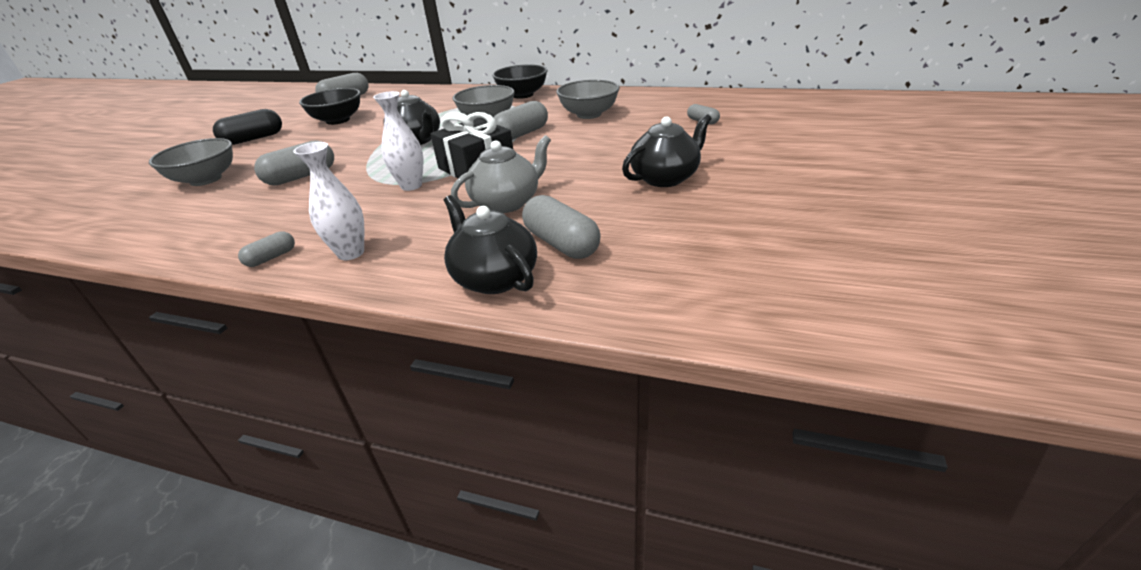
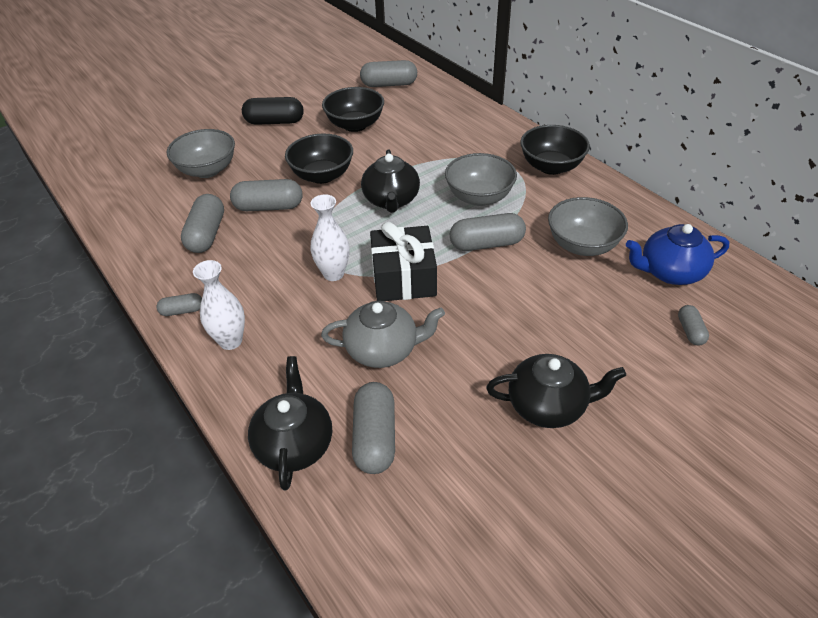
camera: 35 degrees right, 10 degrees up
none -> grey capsule [181,194,224,253]
none -> black bowl [285,133,353,184]
none -> blue teapot [626,224,729,285]

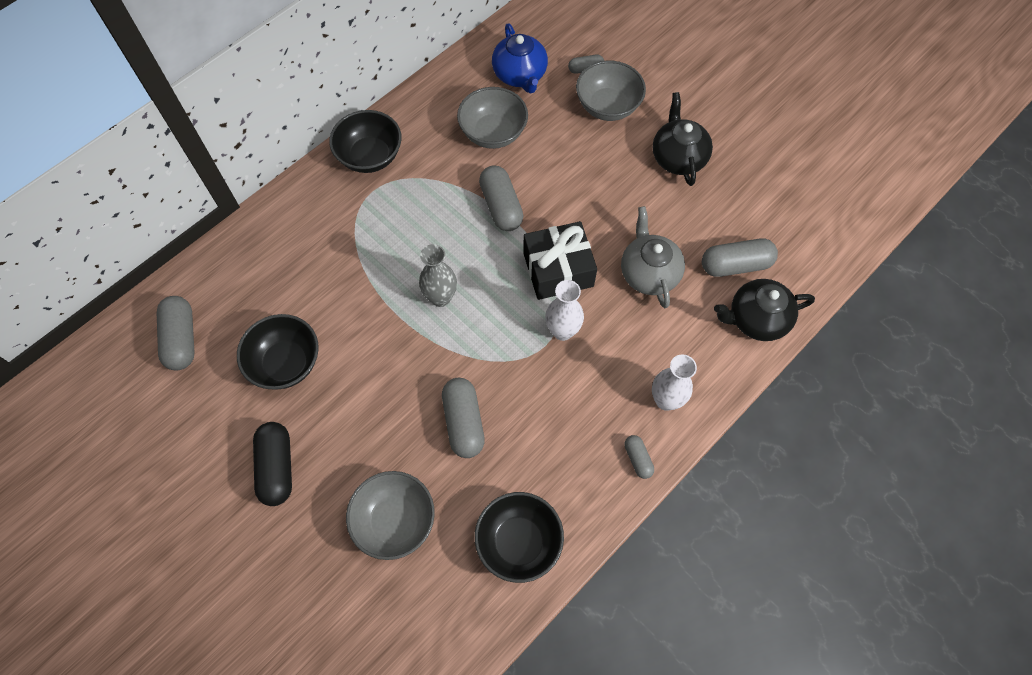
camera: 100 degrees left, 20 degrees up
grey capsule [181,194,224,253] -> none
black bowl [285,133,353,184] -> black bowl moved to [475,492,564,583]
black teapot [361,150,420,213] -> grey vase [419,244,457,307]
grey bowl [445,153,517,206] -> grey bowl moved to [576,61,646,121]

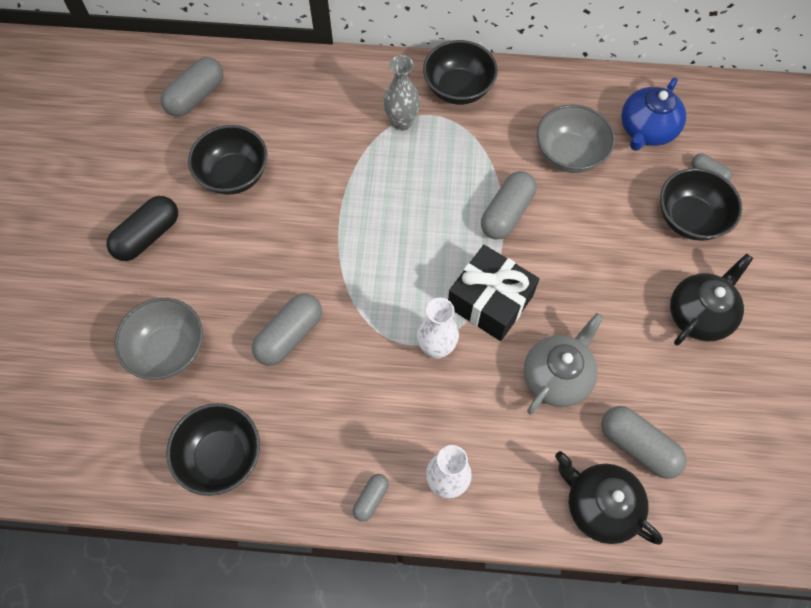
camera: 50 degrees right, 0 degrees up
grey vase [419,244,457,307] -> grey vase moved to [383,55,420,131]
grey bowl [576,61,646,121] -> black bowl [660,168,742,241]

